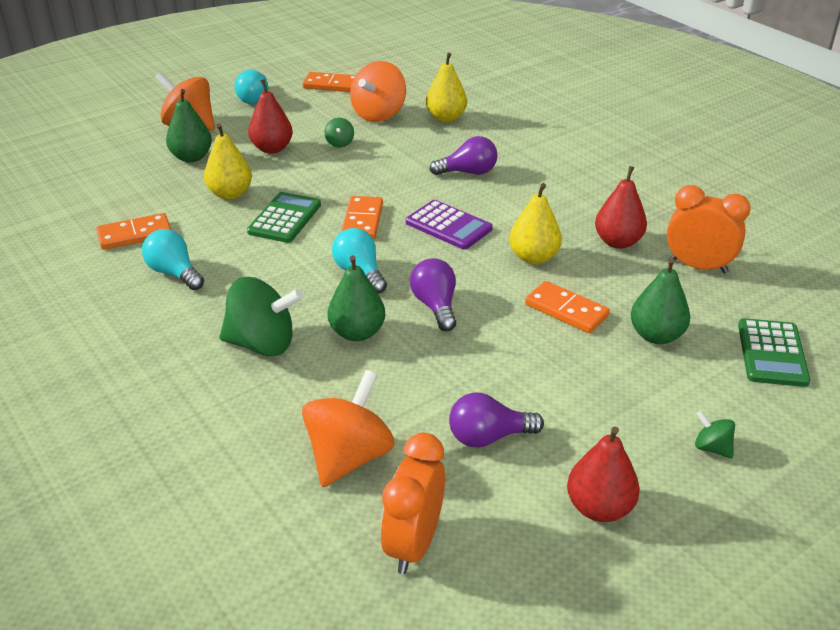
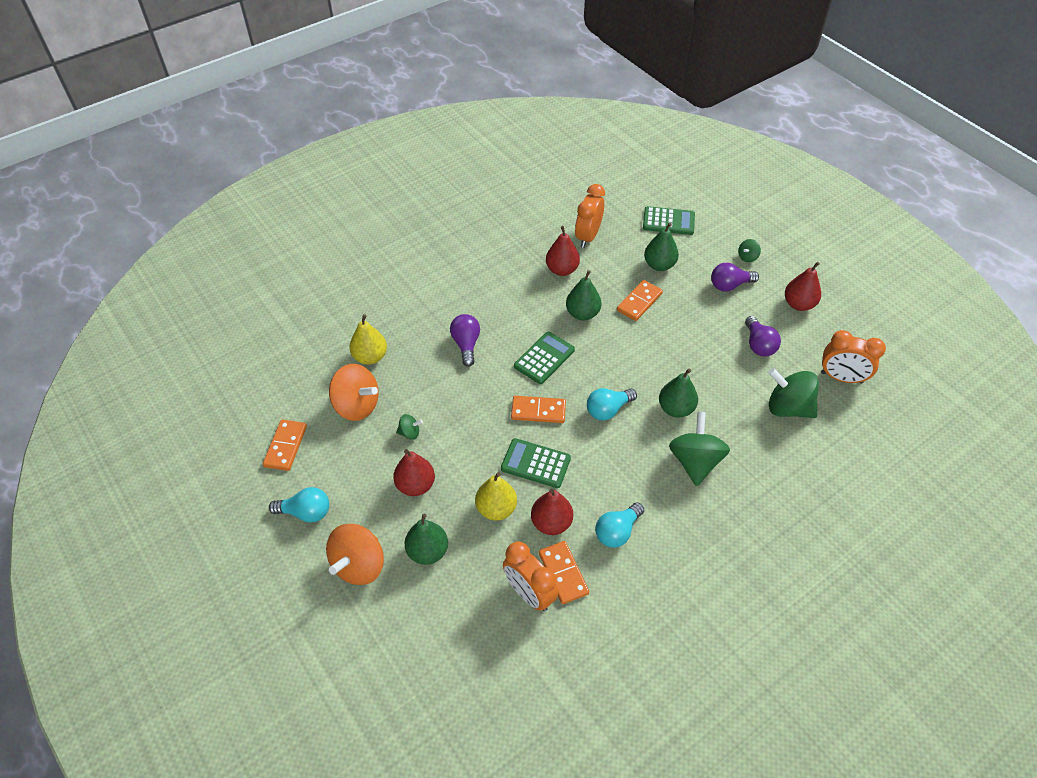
camera: 90 degrees left, 15 degrees up
orange spinning top [302,370,394,487] -> green spinning top [768,368,819,418]
purple calculator [406,200,493,250] -> green calculator [514,332,575,384]
purple light bulb [410,258,456,331] -> purple light bulb moved to [711,263,759,292]
yellow pear [509,183,562,264] -> green pear [566,270,602,320]
none -> orange clock [503,541,558,611]
none -> red pear [531,489,573,535]

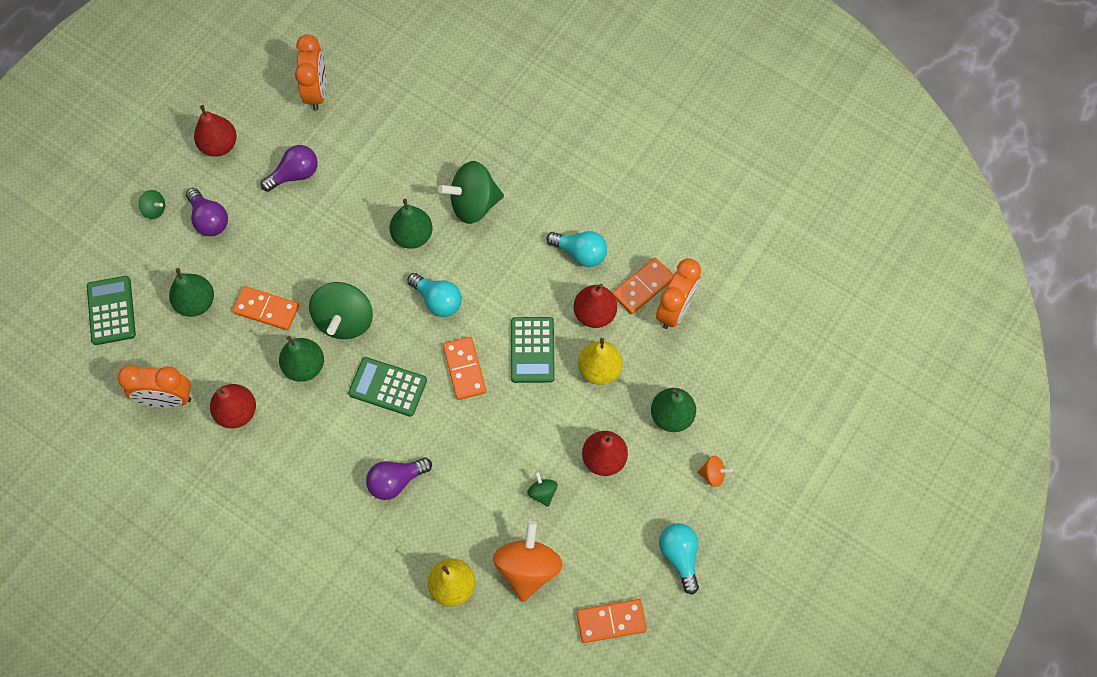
camera: 110 degrees left, 15 degrees up
orange spinning top [326,524,384,585] -> orange spinning top [698,456,733,487], size x0.47
green spinning top [768,368,819,418] -> green spinning top moved to [309,282,373,339]

